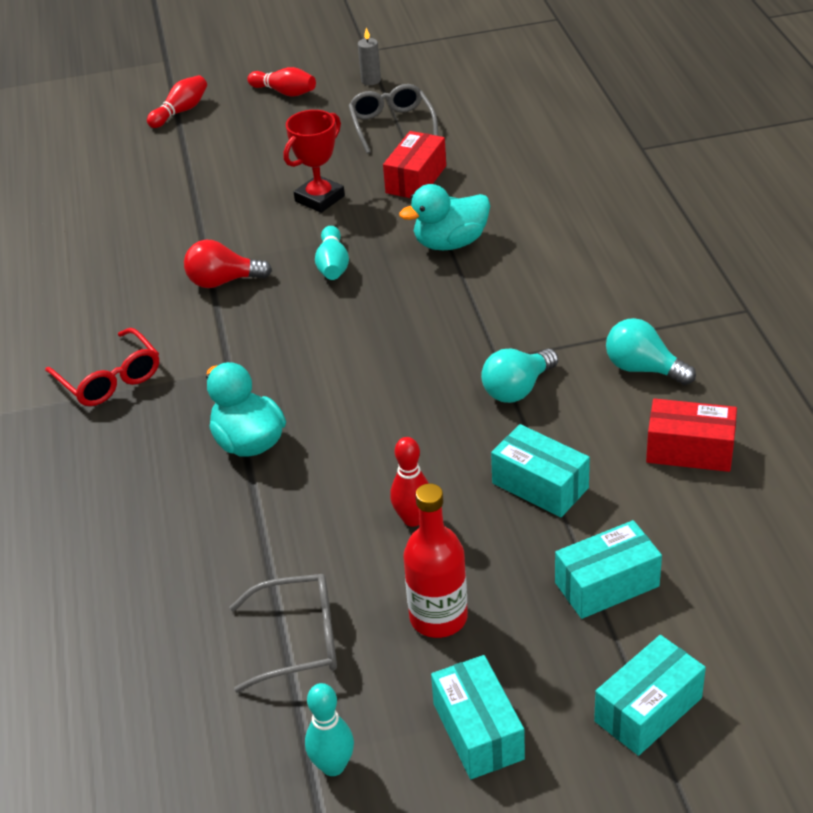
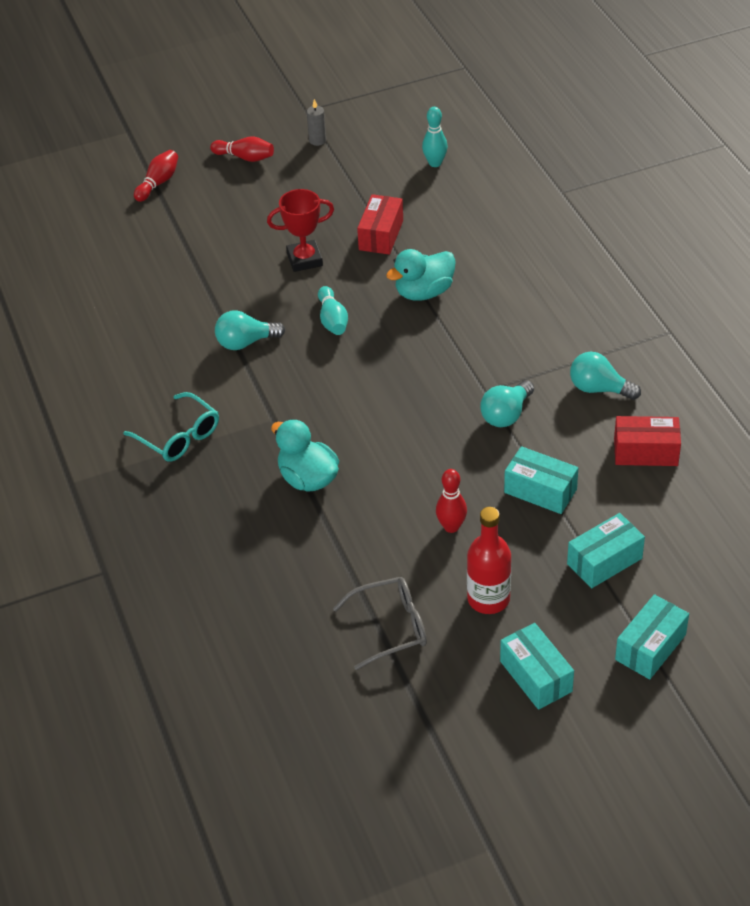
camera: 10 degrees left, 5 degrees up
red glasses [45,328,159,406] -> turquoise glasses [123,392,219,462]
red light bulb [184,240,272,288] -> turquoise light bulb [215,310,285,350]
red trophy [284,110,345,213] -> red trophy turned 45 degrees clockwise [267,189,334,272]
turquoise bowling pin [305,683,354,776] -> turquoise bowling pin moved to [422,107,448,167]
grey glasses [348,84,438,154] -> none

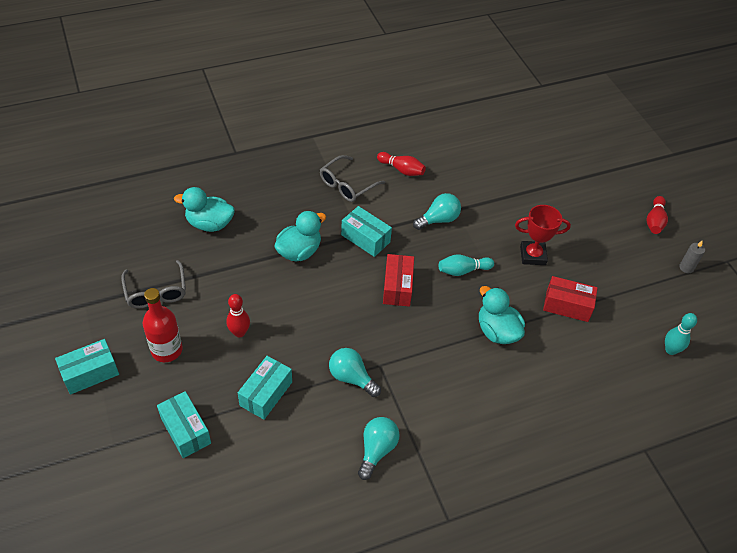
camera: 85 degrees right, 5 degrees up
turquoise glasses [123,392,219,462] -> grey glasses [320,155,385,202]
red bowling pin [134,150,178,202] -> red bowling pin moved to [377,152,426,176]
turquoise light bulb [215,310,285,350] -> turquoise light bulb turned 75 degrees clockwise [413,193,461,230]
red trophy [267,189,334,272] -> red trophy turned 75 degrees counterclockwise [515,205,571,265]
red box [614,416,681,466] -> red box moved to [383,254,414,307]
turquoise box [615,594,689,679] -> turquoise box moved to [341,206,392,257]
none -> turquoise duck [174,187,235,232]

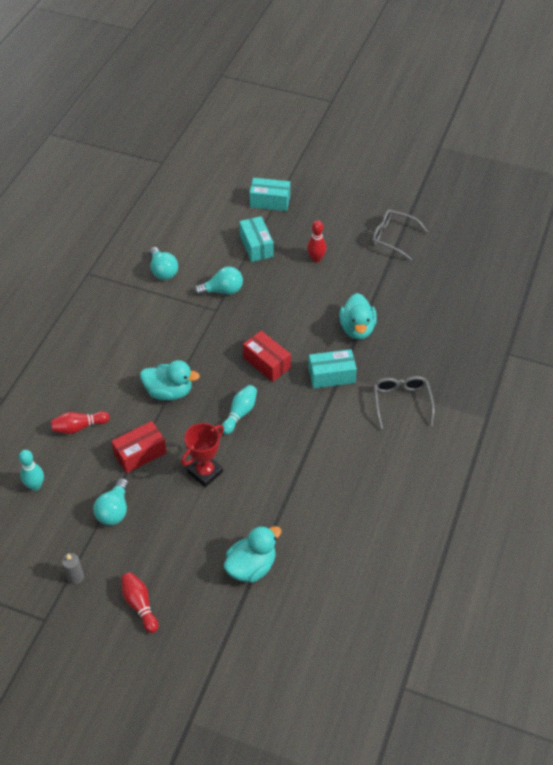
camera: 135 degrees right, 0 degrees up
turquoise box [55,339,119,395] -> none
red bottle [143,288,183,362] -> none
turquoise duck [174,187,235,232] -> turquoise duck moved to [224,525,282,583]
red bowling pin [377,152,426,176] -> red bowling pin moved to [51,411,110,434]
turquoise light bulb [413,193,461,230] -> turquoise light bulb moved to [93,478,129,526]

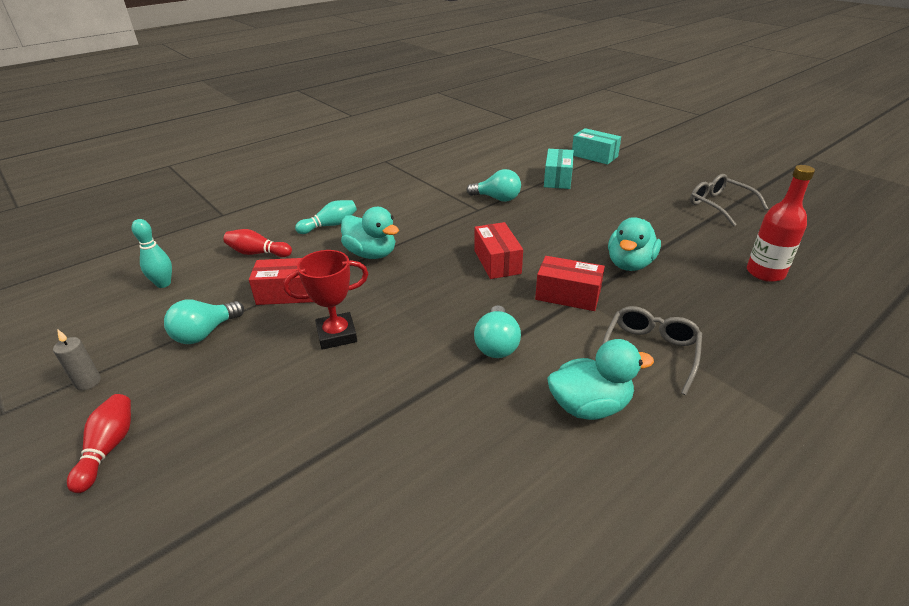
camera: 30 degrees right, 15 degrees down
turquoise light bulb [149,247,178,280] -> turquoise light bulb moved to [474,305,521,358]
turquoise bowling pin [222,385,257,435] -> turquoise bowling pin moved to [295,200,357,234]
turquoise duck [224,525,282,583] -> turquoise duck moved to [547,339,654,420]
red bowling pin [307,220,326,263] -> none
turquoise box [308,349,357,388] -> red box [535,256,605,311]
none -> red bottle [747,165,815,282]

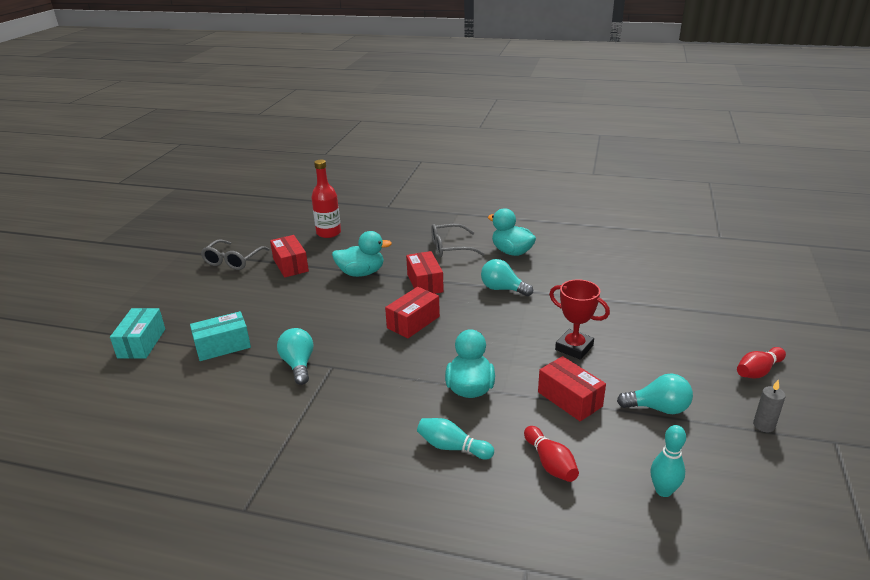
camera: 125 degrees left, 5 degrees down
turquoise light bulb [474,305,521,358] -> turquoise light bulb turned 120 degrees counterclockwise [481,259,533,296]
none -> red box [270,235,309,278]

